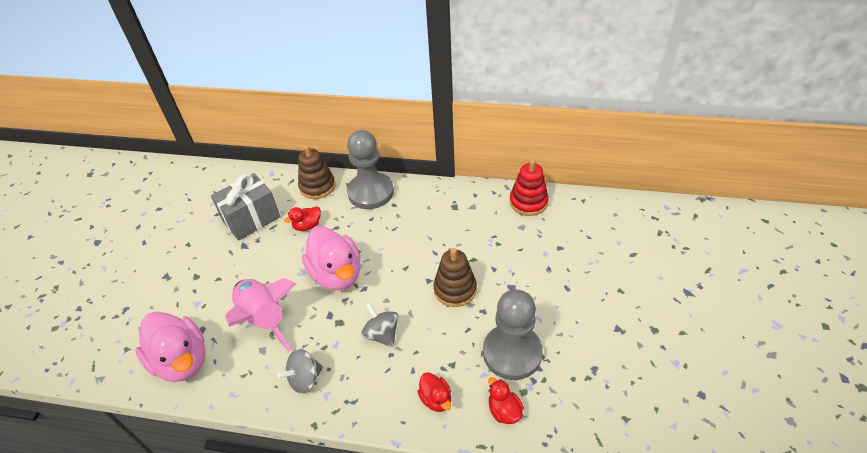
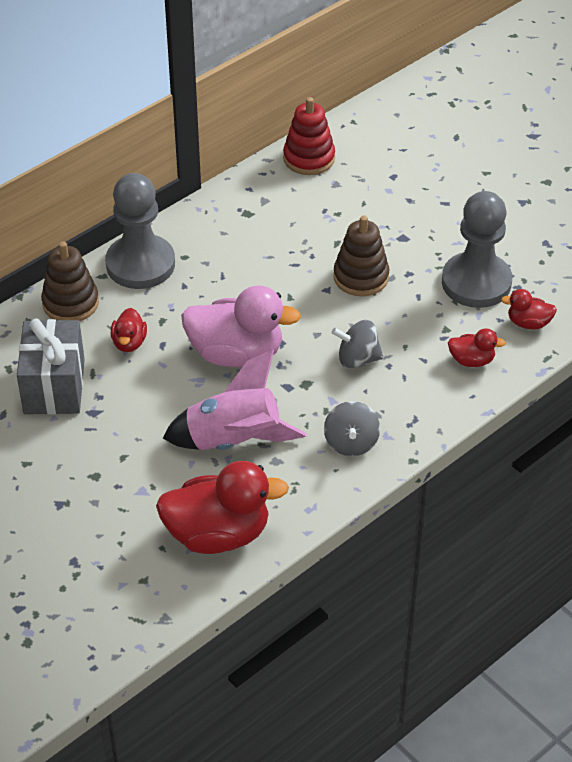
camera: 55 degrees left, 0 degrees up
pink duck [135,311,206,382] -> red duck [156,461,289,554]

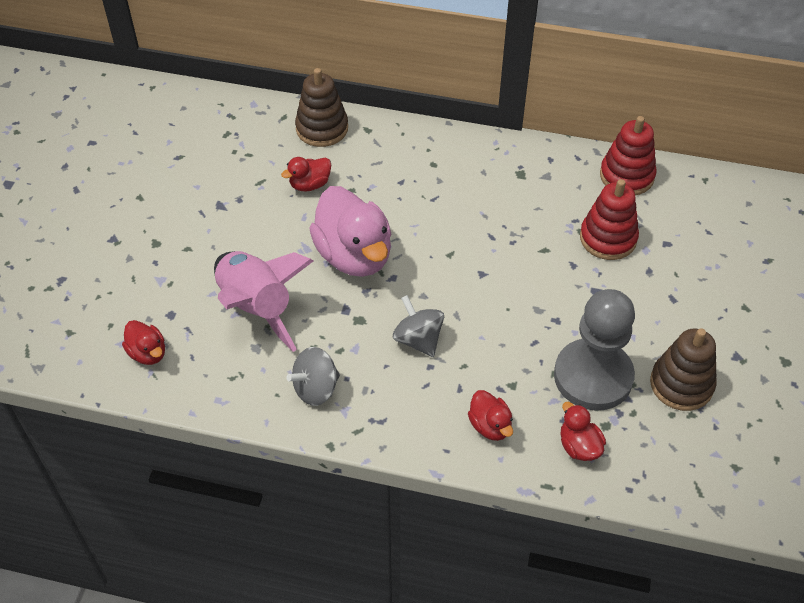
camera: 55 degrees right, 5 degrees up
grey gift [17,319,85,415] -> none
grey pawn [105,173,175,289] -> none
red duck [156,461,289,554] -> red duck [122,320,165,365], size x0.48
brown stacking toy [333,215,389,296] -> brown stacking toy moved to [650,328,717,411]
none -> red stacking toy [580,179,639,260]

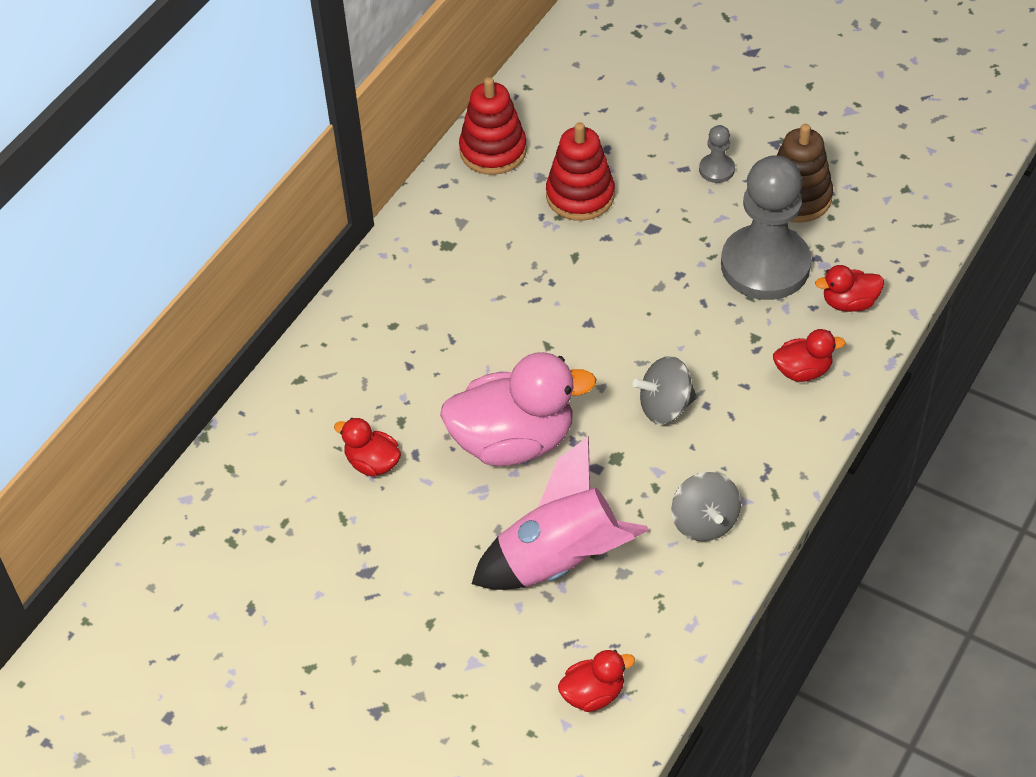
camera: 70 degrees left, 0 degrees up
red duck [281,157,331,192] -> red duck turned 135 degrees clockwise [334,418,401,477]
brown stacking toy [295,68,348,147] -> none
none -> grey pawn [699,125,735,183]

